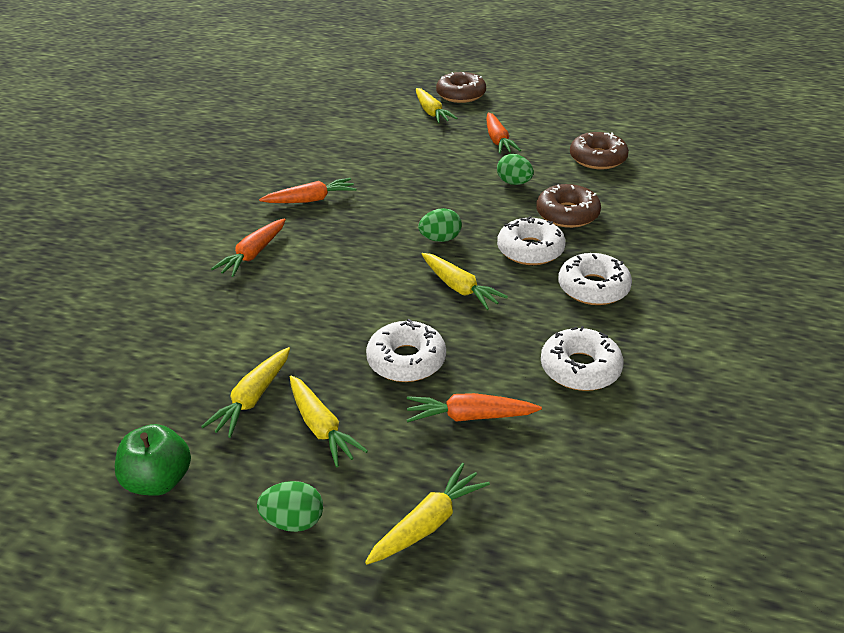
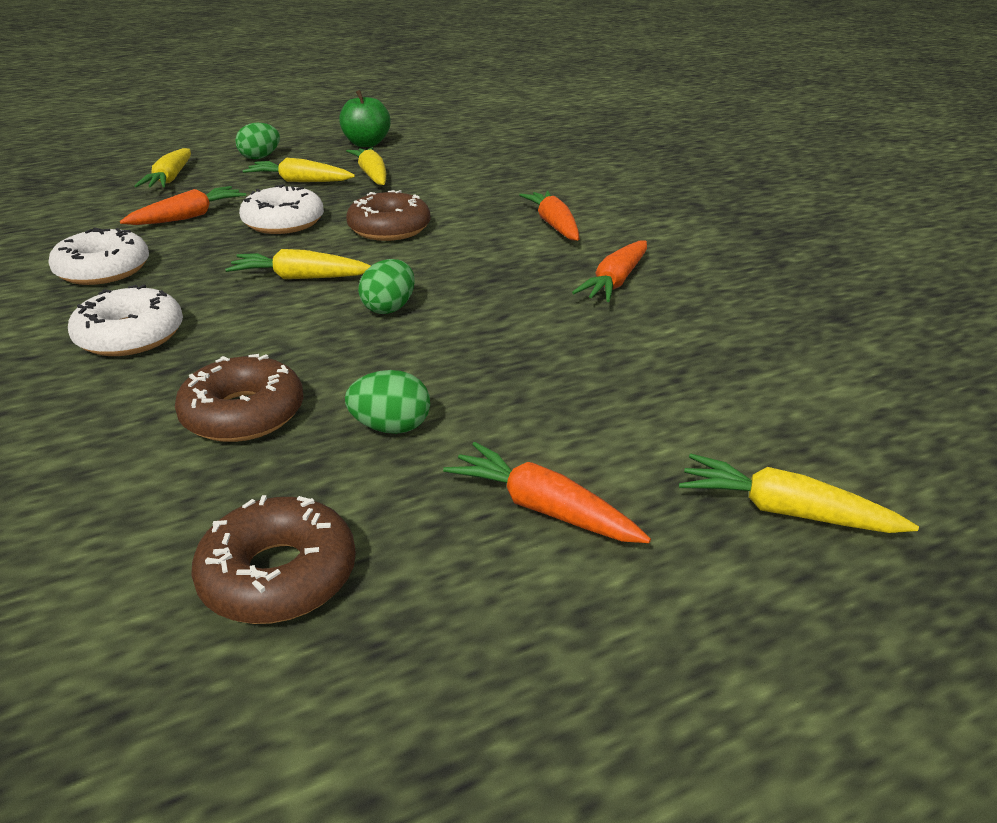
camera: 135 degrees right, 5 degrees down
brown donut [436,72,486,103] -> brown donut moved to [346,190,430,241]
white donut [497,216,566,265] -> none

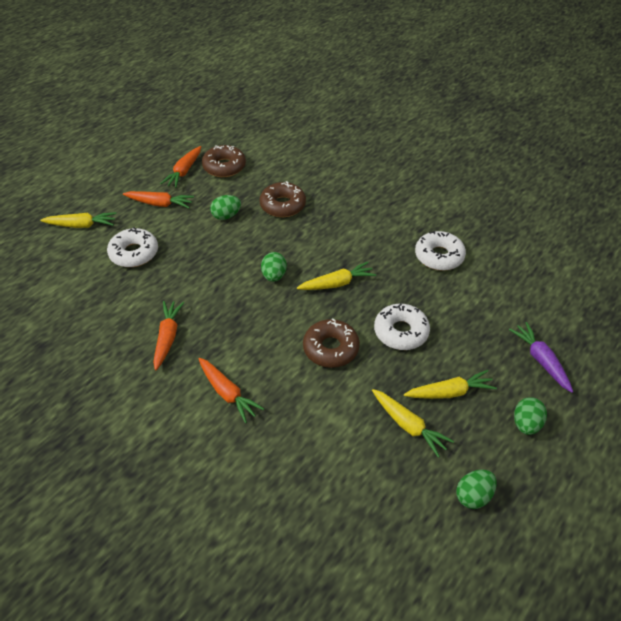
camera: 155 degrees right, 15 degrees up
white donut [68,284,183,356] -> white donut moved to [107,227,158,267]
orange carrot [120,186,246,225] -> orange carrot moved to [160,146,201,188]
yellow carrot [134,148,191,188] -> purple carrot [509,322,573,393]
green apple [339,90,391,147] -> green egg [456,469,497,509]

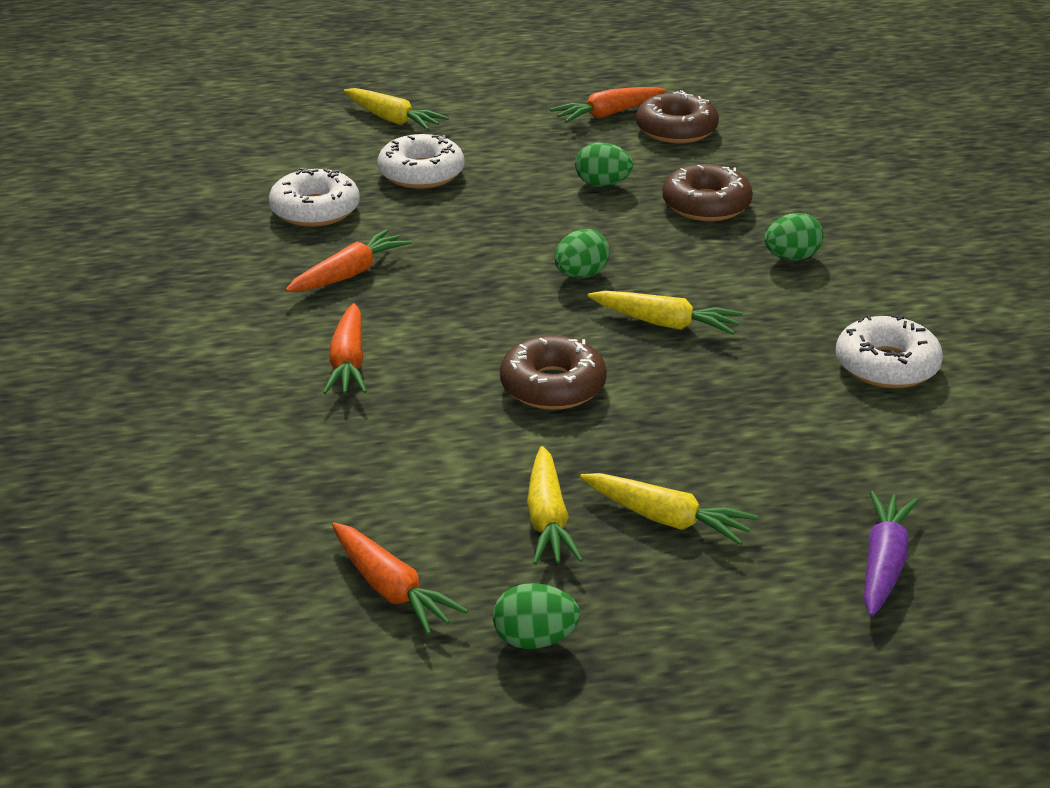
camera: 40 degrees right, 15 degrees down
orange carrot [123,191,194,208] -> orange carrot moved to [332,523,468,635]
white donut [374,303,430,350] -> white donut moved to [269,168,360,227]
green egg [514,397,547,435] -> green egg moved to [764,213,823,260]

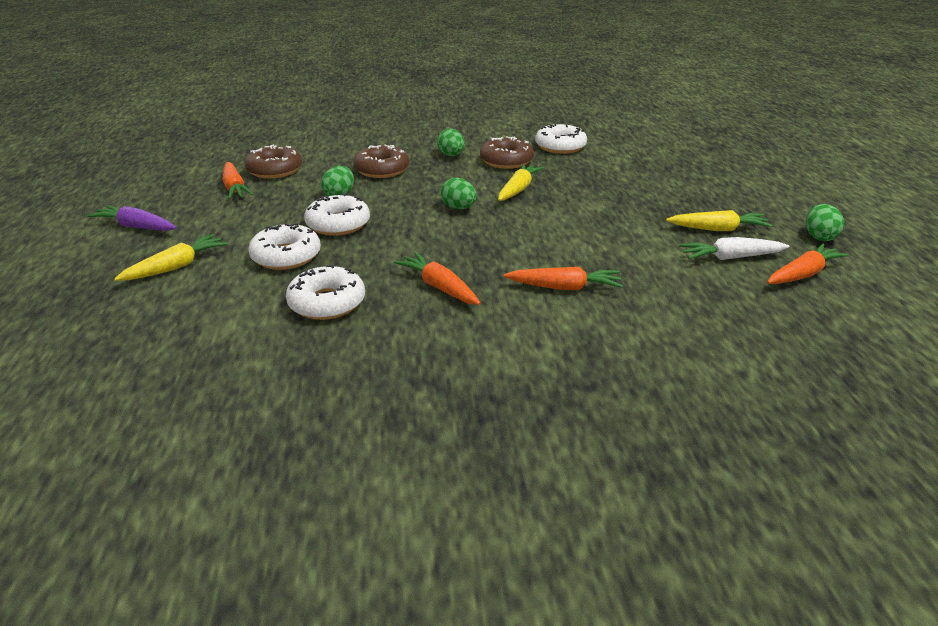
camera: 85 degrees left, 0 degrees up
brown donut [500,335,607,410] -> brown donut moved to [480,136,534,169]
yellow carrot [580,473,758,545] -> none
purple carrot [864,491,918,617] -> purple carrot moved to [87,205,177,231]
none -> white donut [304,193,370,236]
none -> white carrot [679,237,790,260]

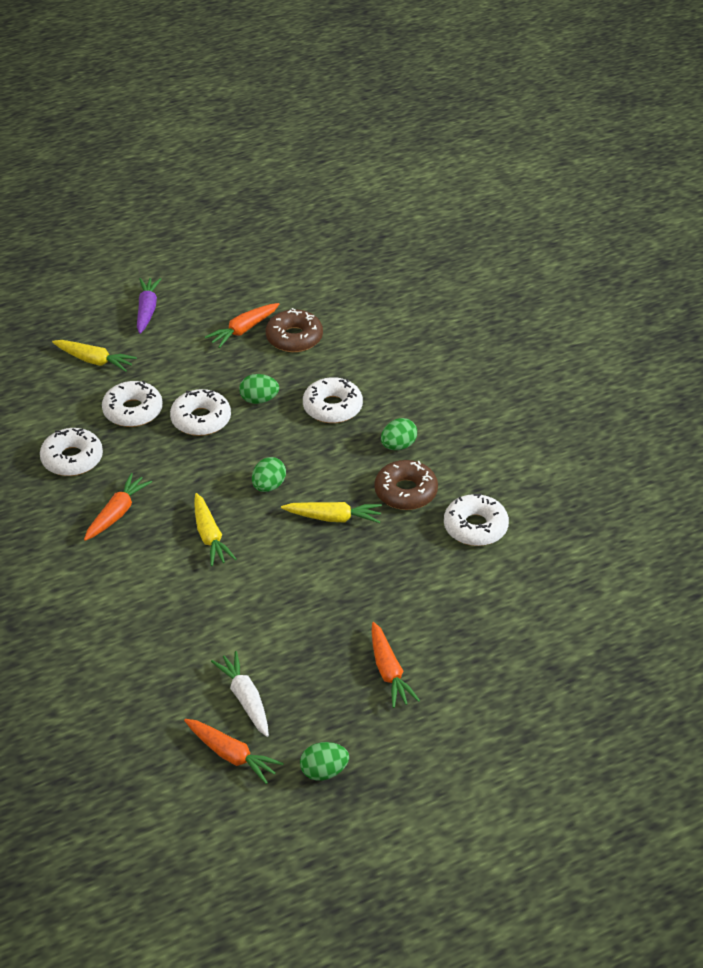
camera: 70 degrees right, 10 degrees up
brown donut [353,145,409,178] -> white donut [303,377,363,423]
orange carrot [504,267,623,290] -> orange carrot moved to [372,622,420,708]
yellow carrot [666,210,773,231] -> yellow carrot moved to [194,493,236,566]

